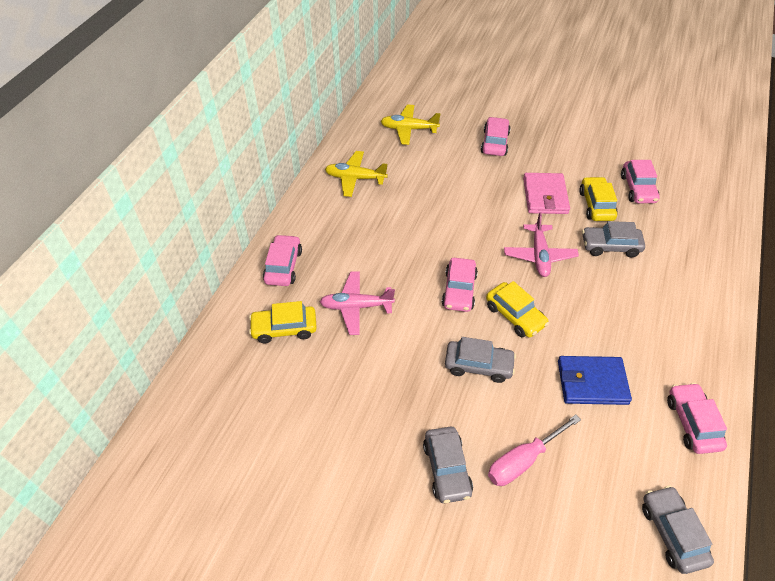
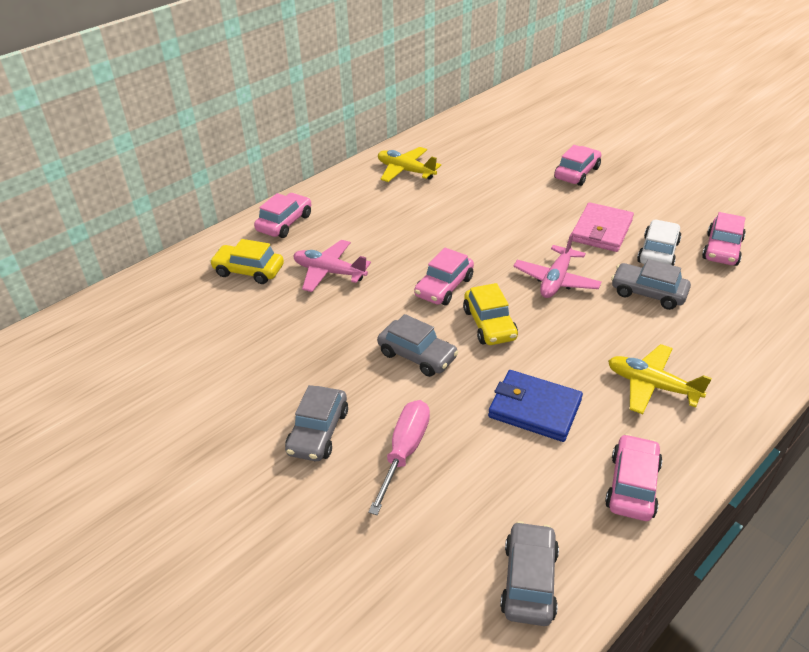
camera: 25 degrees right, 10 degrees down
yellow plane [381,105,441,145] -> yellow plane moved to [608,344,712,414]
pink screwdriver [488,415,581,486] -> pink screwdriver turned 120 degrees clockwise [368,400,430,515]
yellow car [579,177,618,221] -> white car [637,219,681,266]

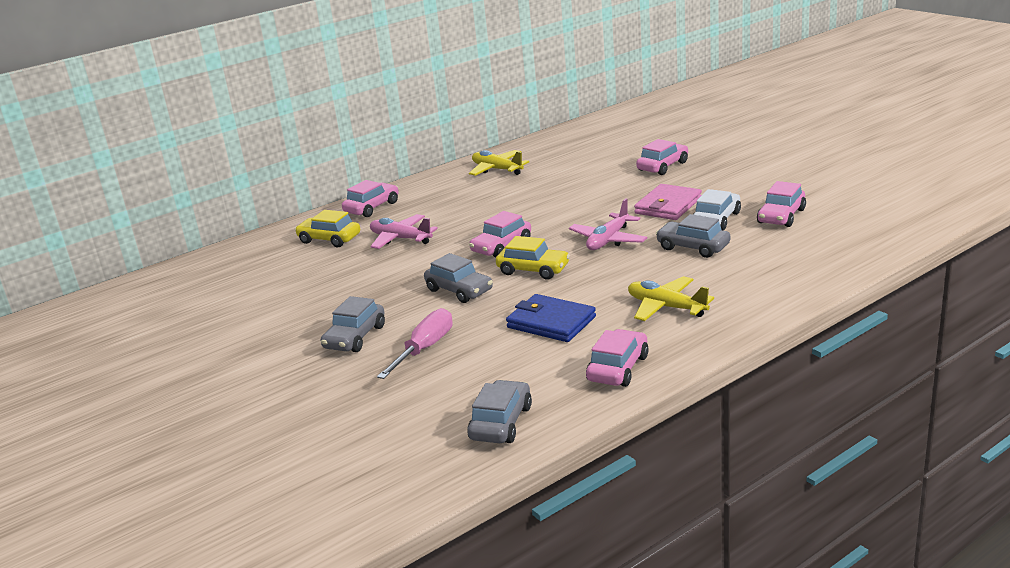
camera: 10 degrees right, 15 degrees down
yellow car [463,283,518,345] -> yellow car turned 60 degrees counterclockwise [496,236,570,280]

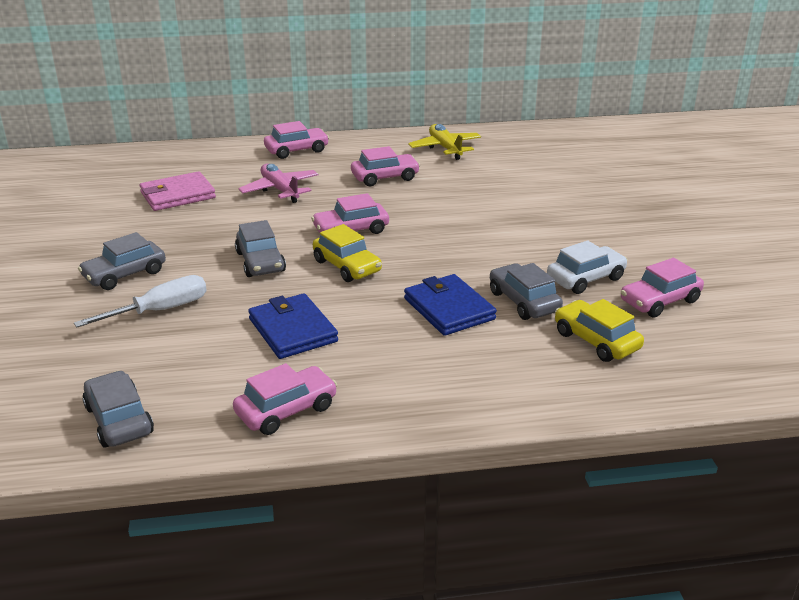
camera: 25 degrees right, 5 degrees up
yellow car [295,210,360,247] -> yellow car moved to [555,299,644,362]
pink screwdriver [377,308,453,379] -> white screwdriver [74,275,207,327]
grey car [467,380,532,443] -> grey car turned 75 degrees counterclockwise [82,371,154,447]
pink plane [569,198,647,250] -> none
yellow plane [628,276,714,321] -> none
pink wallet [634,184,702,220] -> pink wallet moved to [140,171,216,211]
pink car [636,139,688,175] -> pink car moved to [351,146,420,186]
none -> blue wallet [404,274,497,336]

